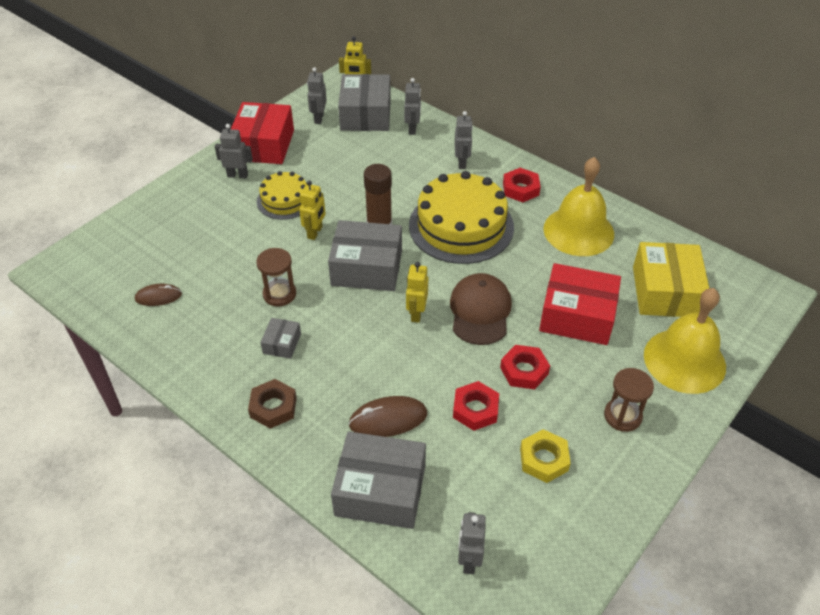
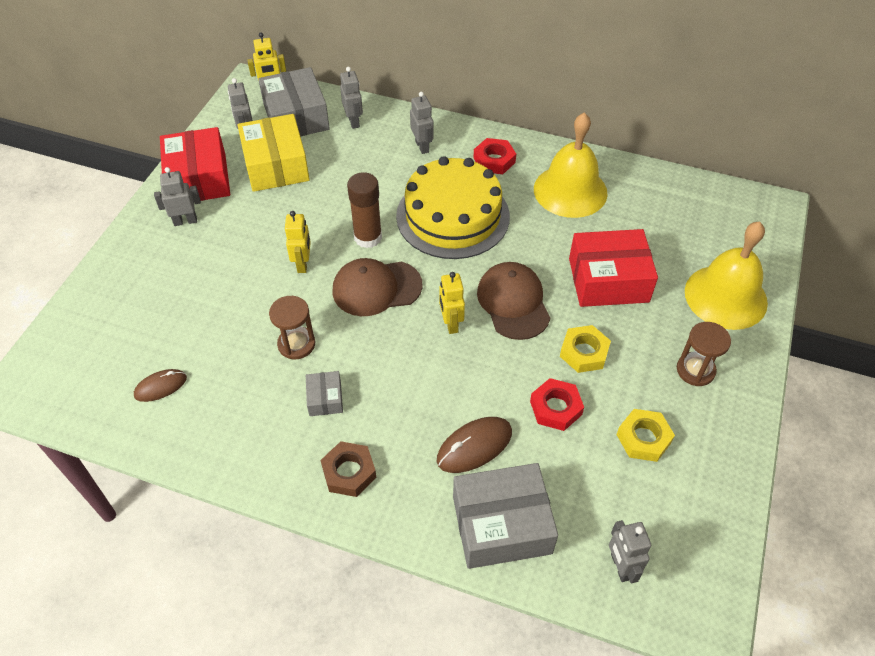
camera: 20 degrees left, 5 degrees up
yellow cake [257,171,307,220] -> none
grey box [328,220,402,291] -> brown cap [333,258,423,316]
red nut [500,345,550,389] -> yellow nut [560,325,611,373]
yellow box [633,242,709,317] -> yellow box moved to [238,114,310,192]

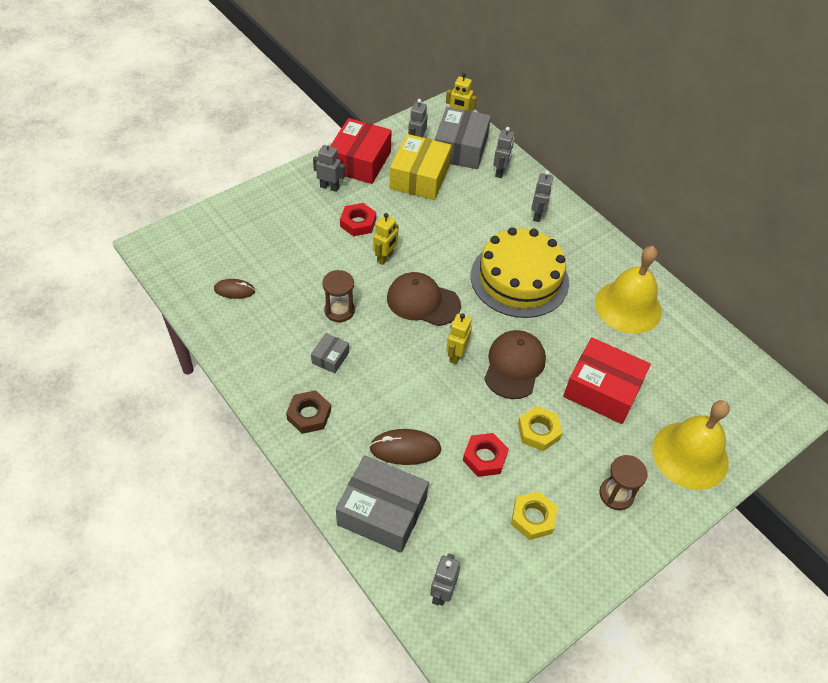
camera: 30 degrees right, 0 degrees up
brown glue stick [347,172,382,248] -> none
red nut [473,138,516,174] -> red nut moved to [340,203,376,236]

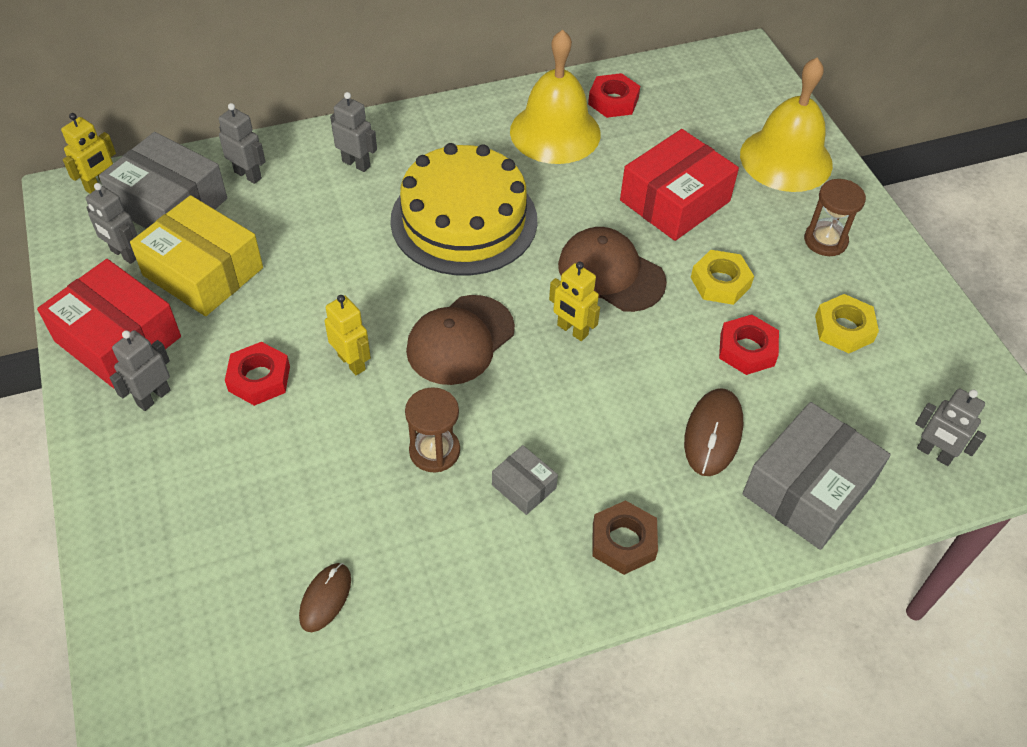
camera: 70 degrees left, 0 degrees up
none -> red nut [588,73,640,118]

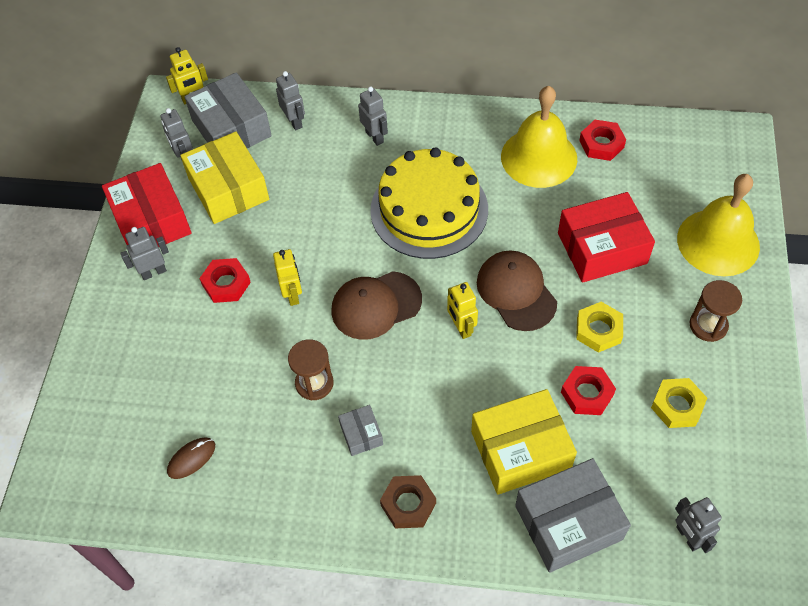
camera: 30 degrees right, 5 degrees up
brown mouse [684,388,743,476] -> yellow box [471,389,577,495]

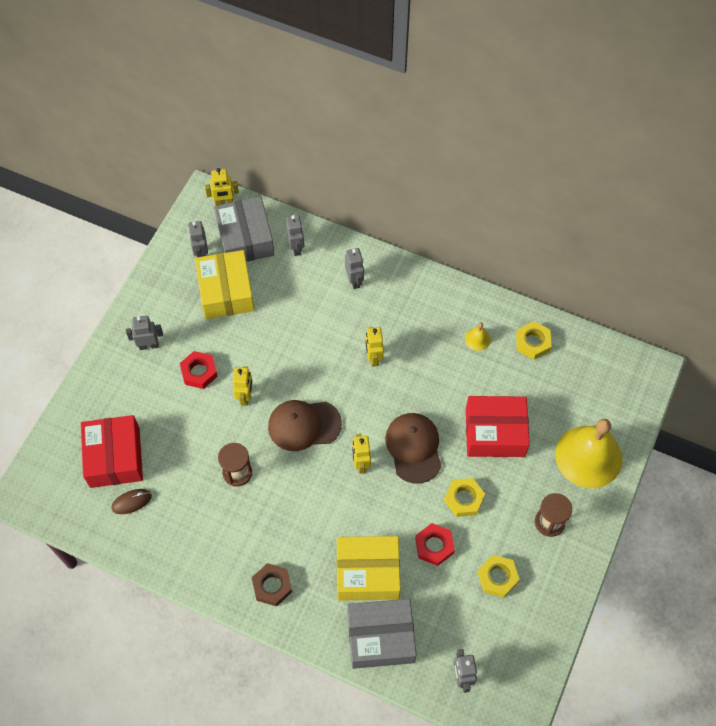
camera: 15 degrees right, 5 degrees up
red box [102,163,192,247] -> red box moved to [81,415,143,488]
grey box [338,405,383,456] -> none
yellow cake [370,147,488,259] -> yellow robot [365,327,384,367]
yellow bell [501,86,577,188] -> yellow bell [465,322,491,351], size x0.40
red nut [579,120,626,161] -> yellow nut [516,321,551,360]

